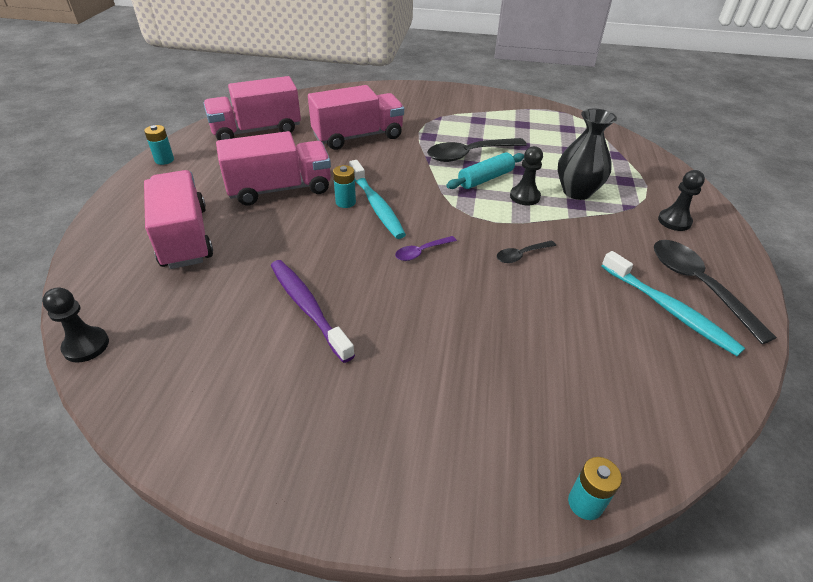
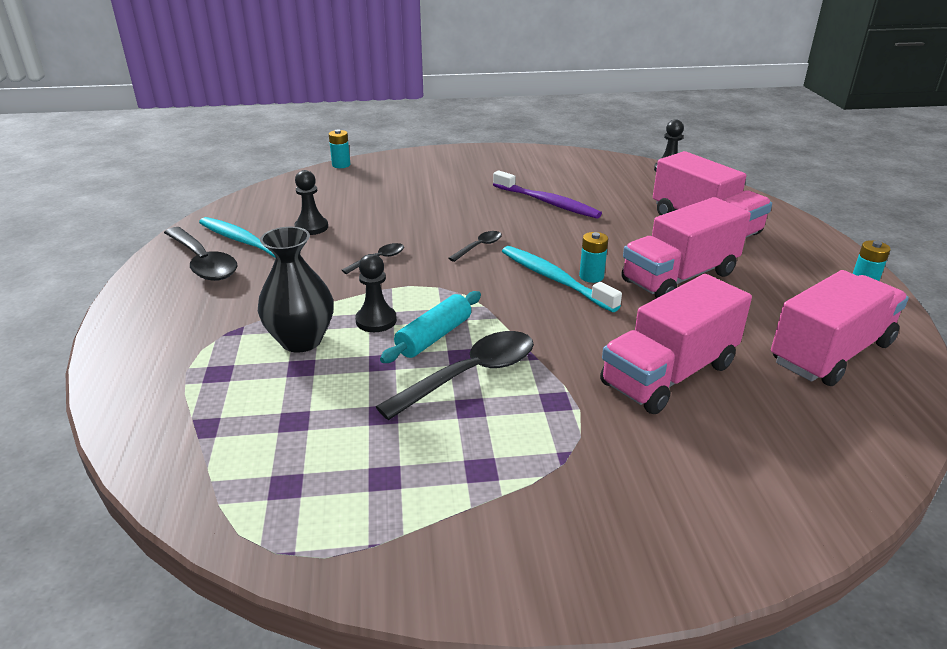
camera: 165 degrees right, 10 degrees down
purple spoon [395,236,457,261] -> black spoon [448,231,502,262]
black pawn [658,170,705,231] -> black pawn moved to [294,170,328,235]

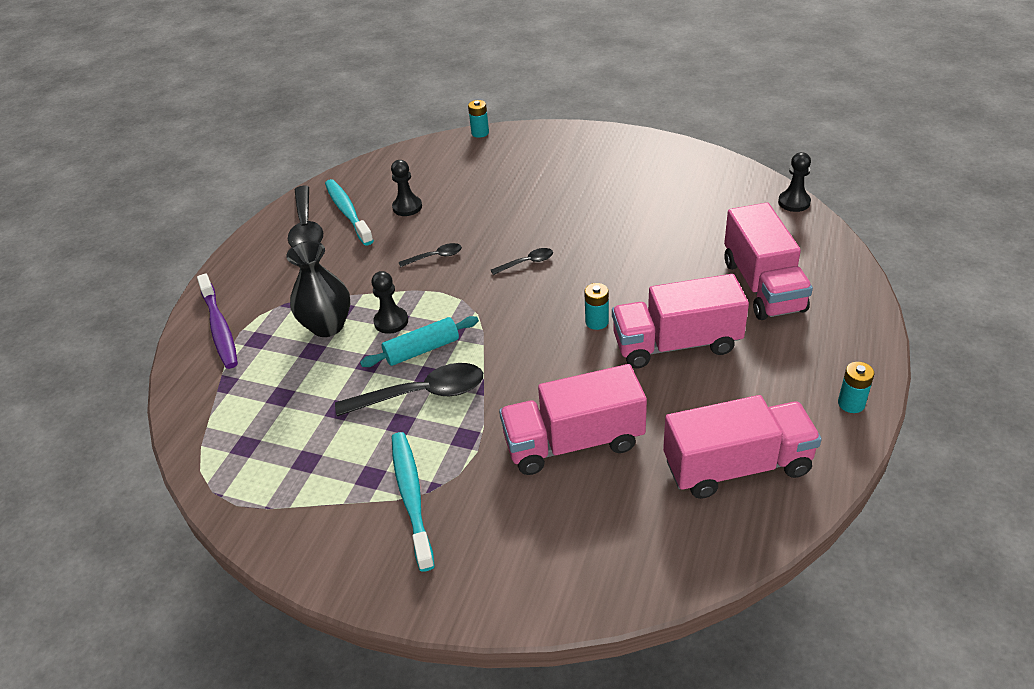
camera: 30 degrees right, 10 degrees up
purple toothbrush [493,171,602,219] -> purple toothbrush moved to [197,273,238,369]
turquoise toothbrush [502,246,622,312] -> turquoise toothbrush moved to [392,432,435,572]

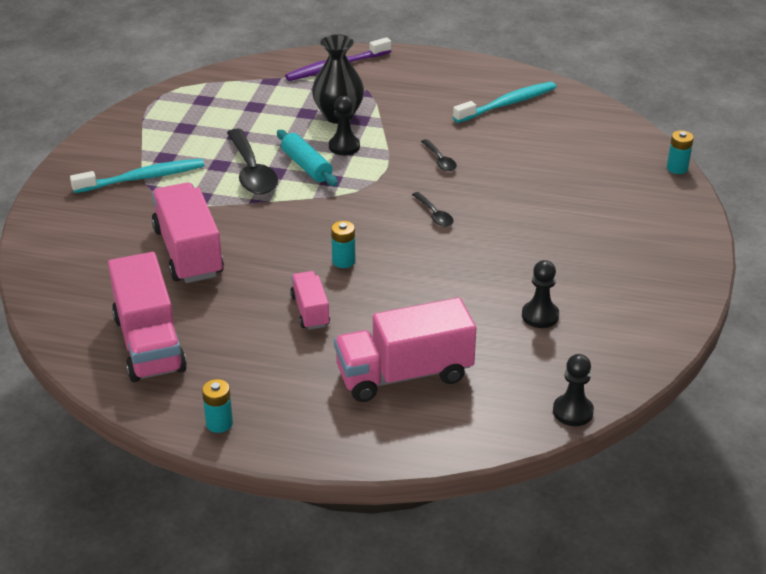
camera: 80 degrees right, 5 degrees down
black spoon [288,186,323,247] -> none
black pawn [391,160,422,216] -> black pawn moved to [522,260,559,328]
pink truck [612,274,749,369] -> pink truck [290,271,330,330], size x0.54

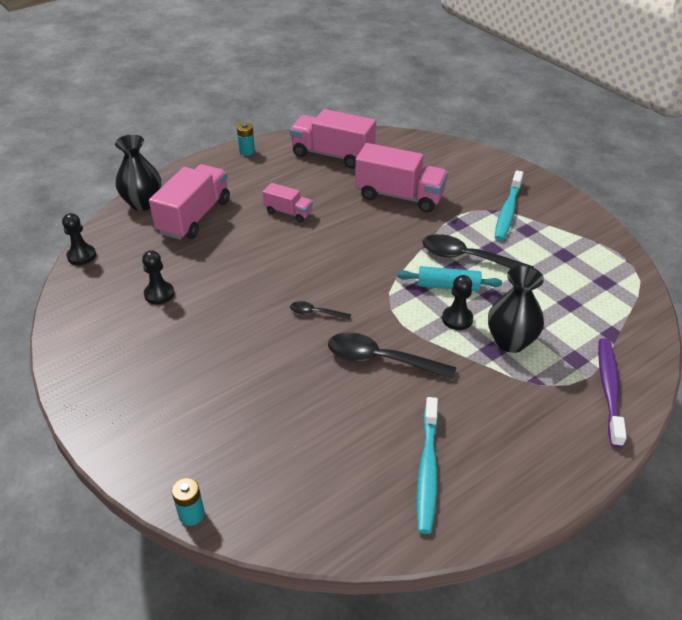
camera: 130 degrees right, 5 degrees up
turquoise battery [331,221,355,268] -> none
black spoon [421,139,457,171] -> black spoon [328,332,456,380], size x1.97
none -> black vase [115,135,161,211]

